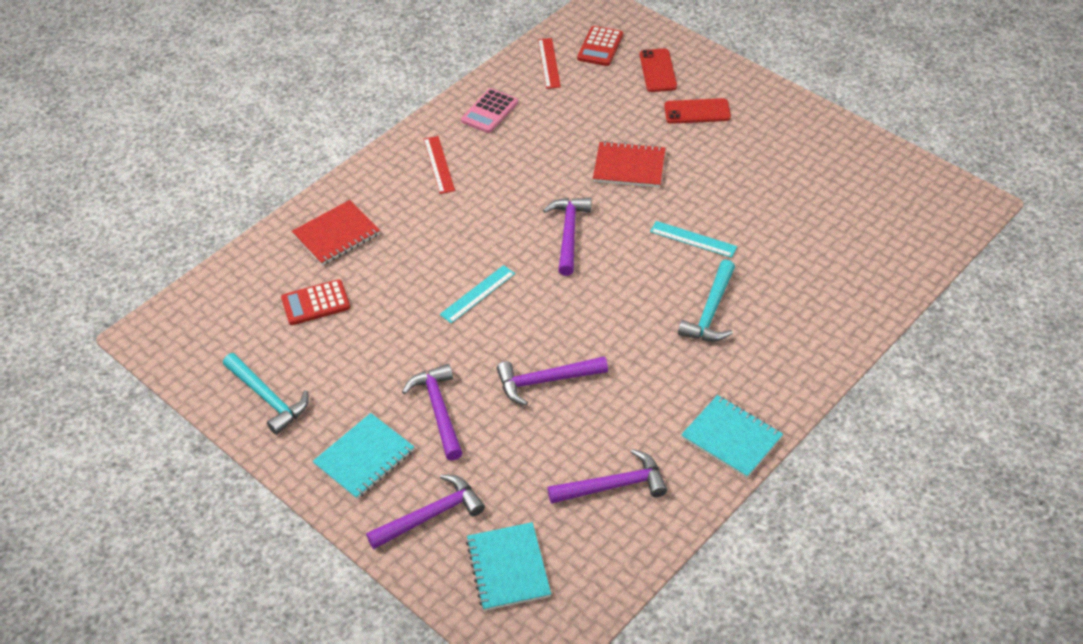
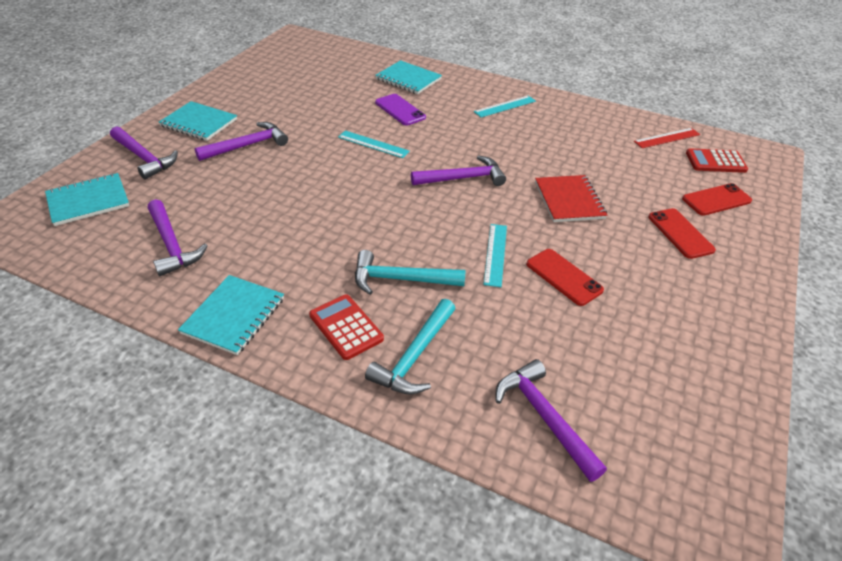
camera: 70 degrees right, 5 degrees down
turquoise hammer [223,353,309,435] -> turquoise hammer moved to [365,299,455,395]
red calculator [281,279,350,325] -> red calculator moved to [309,294,384,360]
red notebook [292,200,380,266] -> turquoise notebook [375,60,442,94]
red ruler [424,136,455,194] -> turquoise ruler [474,96,536,117]
pink calculator [461,88,518,133] -> none
purple hammer [496,356,608,406] -> purple hammer moved to [495,359,607,482]
none -> purple phone [375,94,426,126]
none -> red phone [526,249,604,306]

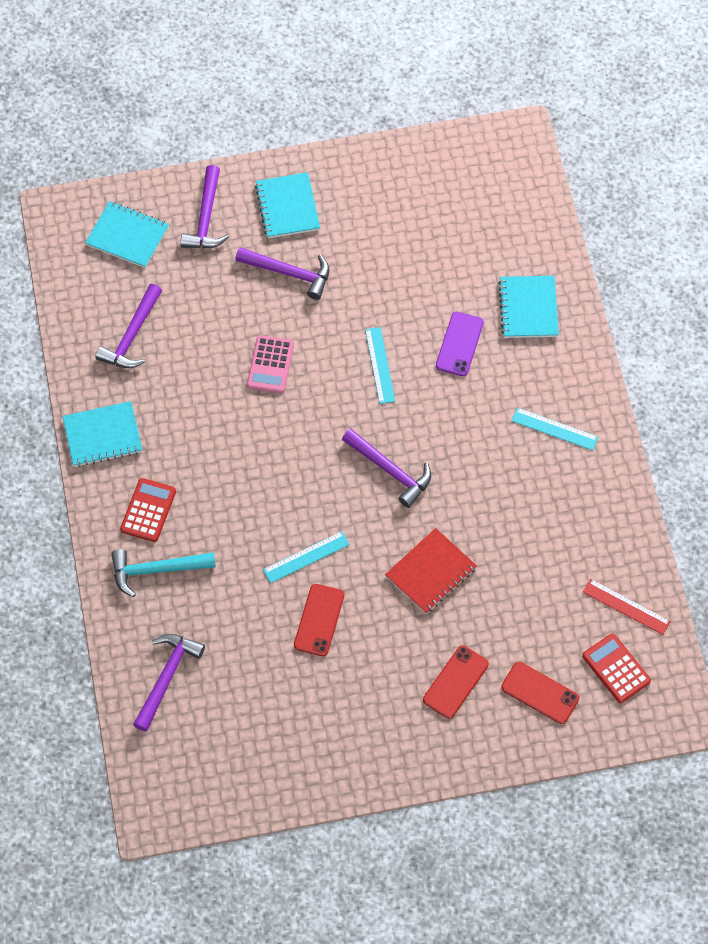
camera: 55 degrees right, 20 degrees up
turquoise hammer [355,250,465,295] -> none
none -> pink calculator [247,335,294,393]

